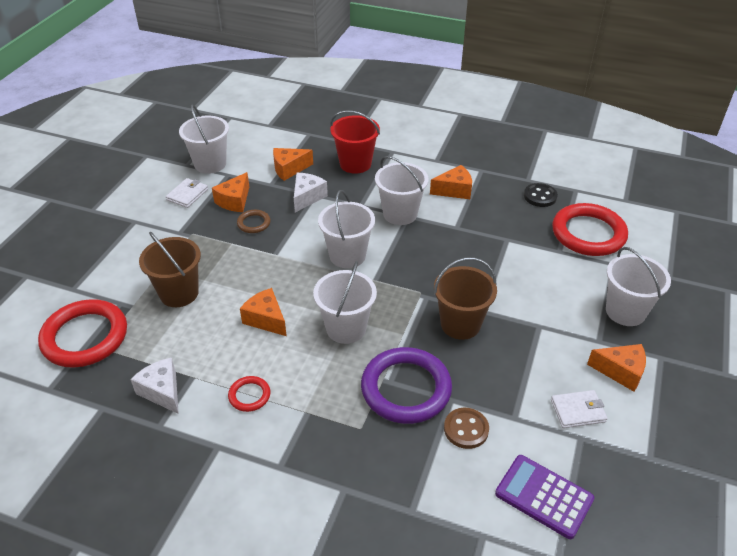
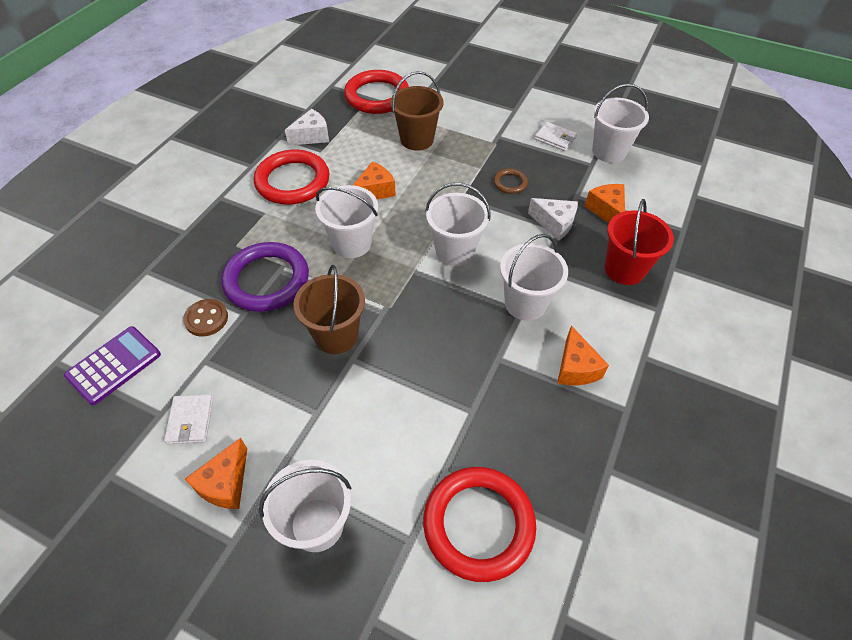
camera: 95 degrees right, 10 degrees up
orange cheese [212,172,249,212] -> none
red ring [228,376,270,412] -> red ring [254,150,330,205], size x2.17
black button [524,183,558,207] -> none

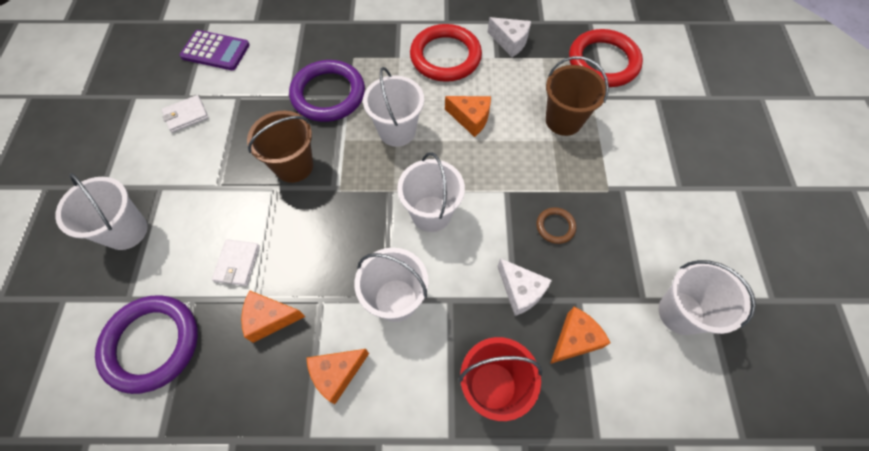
camera: 65 degrees right, 10 degrees up
brown button [183,299,228,337] -> none
orange cheese [185,438,247,509] -> orange cheese moved to [241,290,305,343]
red ring [423,467,536,582] -> purple ring [95,295,198,394]
white cheese [528,198,578,241] -> white cheese turned 45 degrees counterclockwise [497,258,552,316]
white wallet [534,122,577,151] -> white wallet moved to [212,239,260,286]

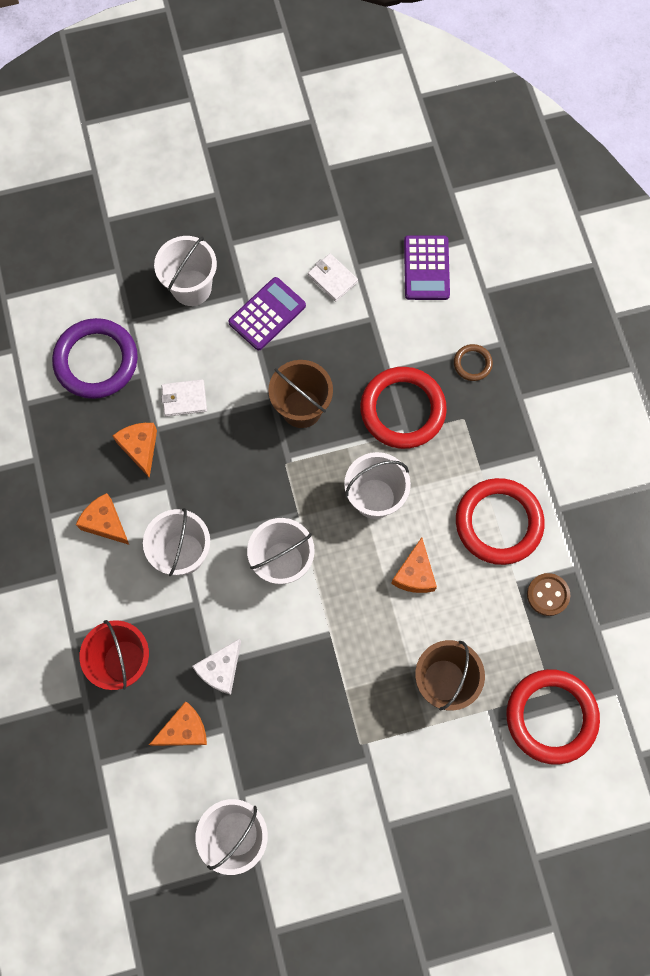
camera: 75 degrees right, 10 degrees up
purple ring [289,60,365,122] -> red ring [360,367,447,449]
white cheese [488,17,531,57] -> brown button [527,573,570,616]
brown ring [536,207,576,244] -> brown ring moved to [454,344,493,381]
orange cheese [550,307,611,364] -> orange cheese turned 60 degrees counterclockwise [149,701,207,746]
none -> purple calculator [228,277,306,350]

